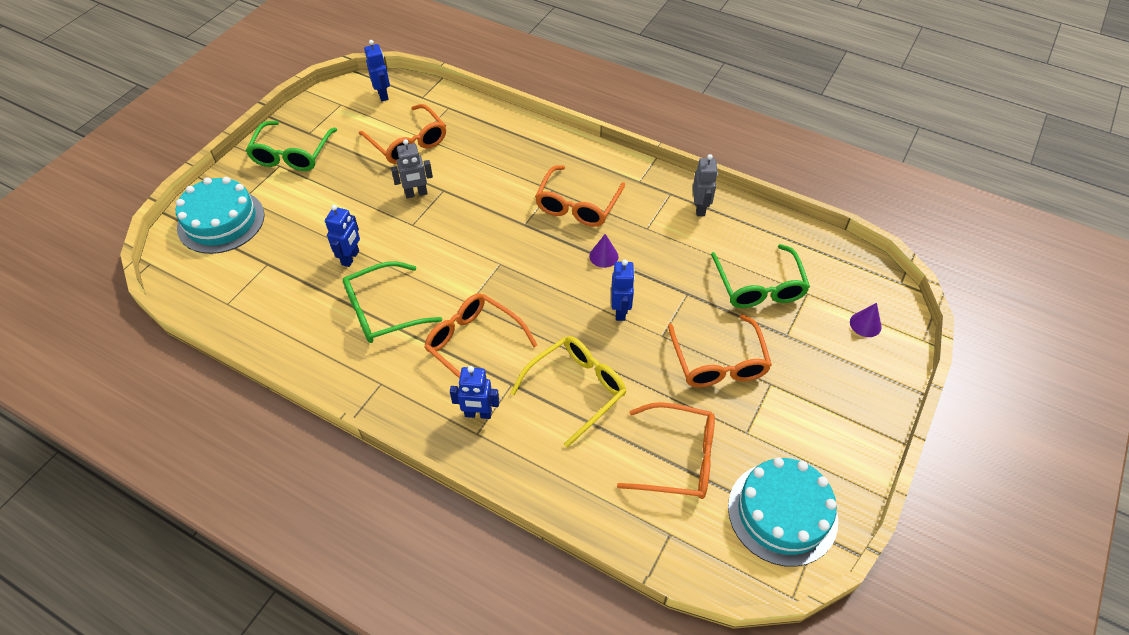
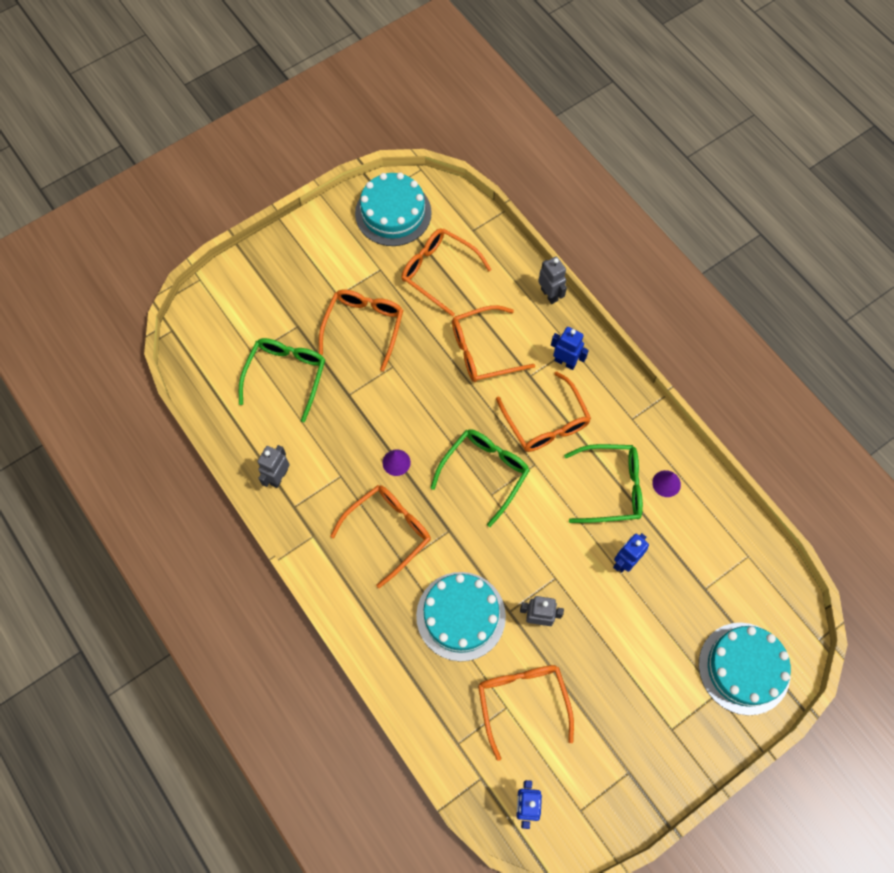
camera: 155 degrees left, 15 degrees up
green glasses [246,121,337,171] -> green glasses moved to [430,429,530,527]
yellow glasses [510,336,626,448] -> orange glasses [452,305,535,382]
blue robot [611,260,635,321] -> none
purple cone [850,303,882,337] -> purple cone moved to [652,470,681,497]
none -> turquoise cake [416,572,506,662]
none -> grey robot [538,256,567,304]

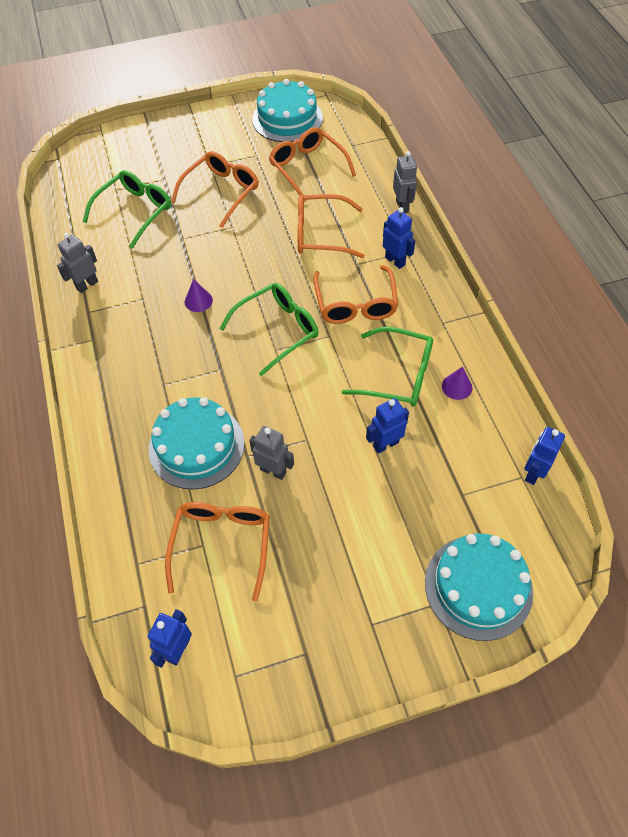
camera: 20 degrees right, 10 degrees down
orange glasses [330,485,431,588] -> none
none -> blue robot [524,427,565,485]

